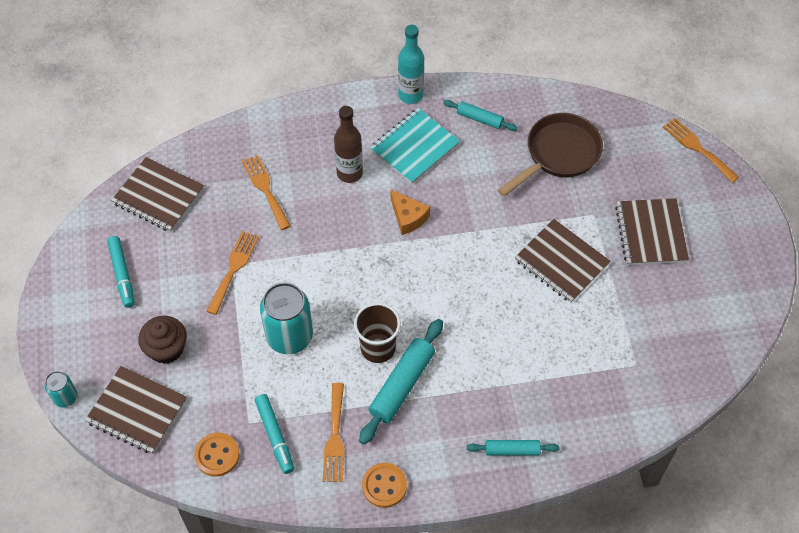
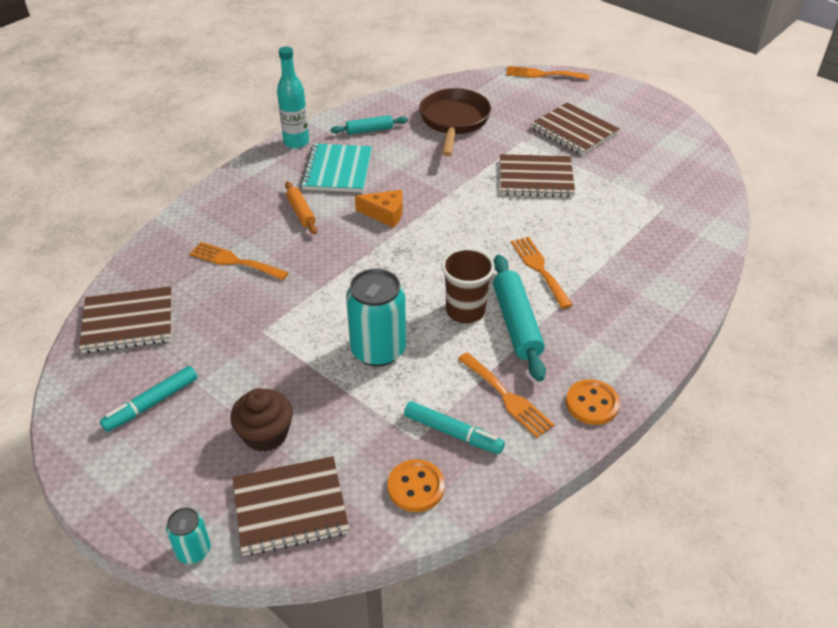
camera: 40 degrees left, 15 degrees down
turquoise marker [107,236,135,308] -> turquoise marker turned 105 degrees clockwise [100,366,198,432]
orange fork [207,231,259,315] -> orange fork moved to [511,237,573,309]
brown bottle [334,106,363,183] -> orange rolling pin [285,181,317,234]
turquoise rolling pin [466,440,559,455] -> none

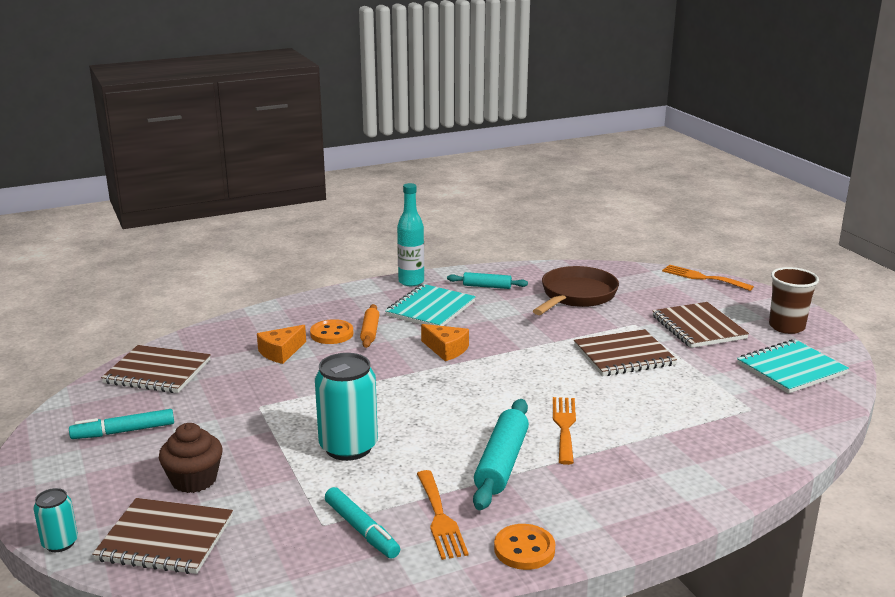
camera: 25 degrees right, 20 degrees down
orange fork [189,242,289,280] -> orange cheese [257,325,306,364]
orange button [388,459,445,512] -> orange button moved to [310,319,353,344]
brown cup [442,248,495,323] -> brown cup moved to [769,267,819,334]
brown notebook [500,154,575,197] -> brown notebook turned 45 degrees counterclockwise [574,329,677,376]
none -> turquoise notebook [737,339,849,394]

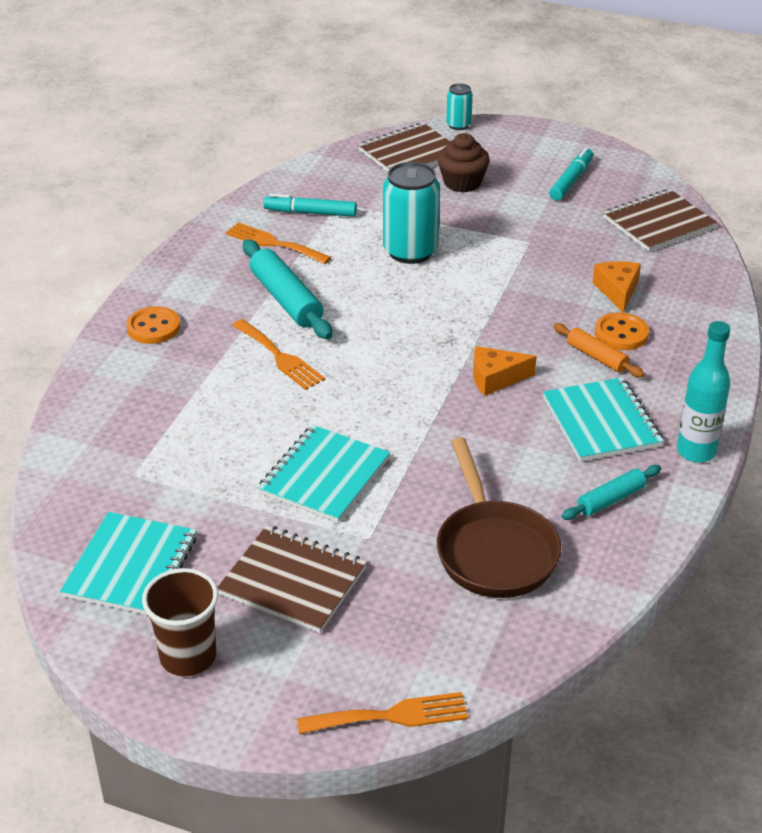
camera: 135 degrees right, 15 degrees up
orange button [494,524,555,570] -> orange button moved to [126,306,180,344]
brown notebook [574,329,677,376] -> turquoise notebook [258,425,390,523]

